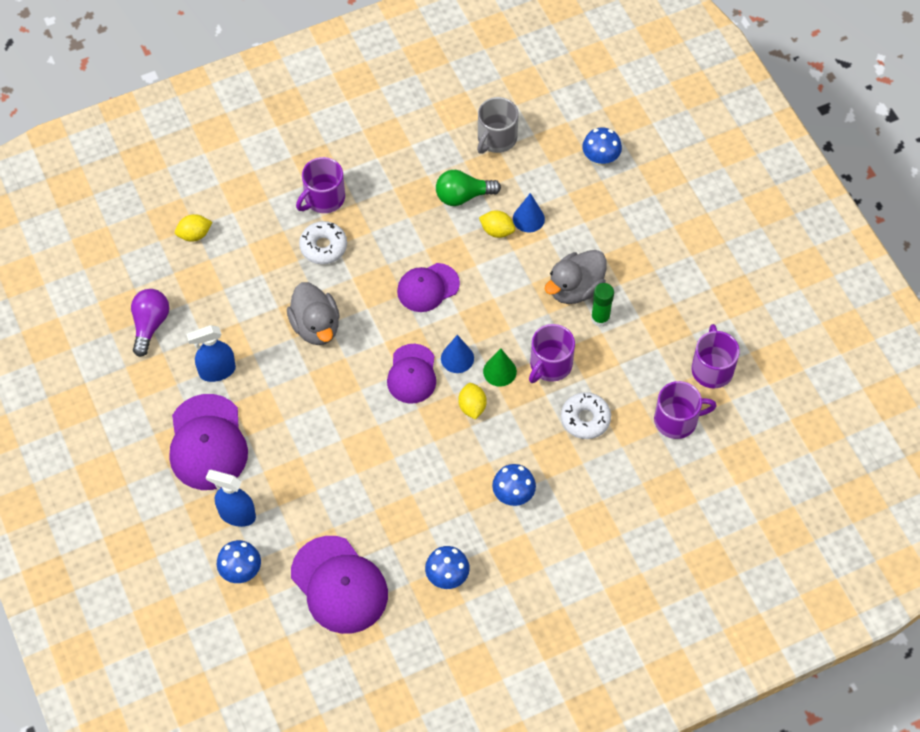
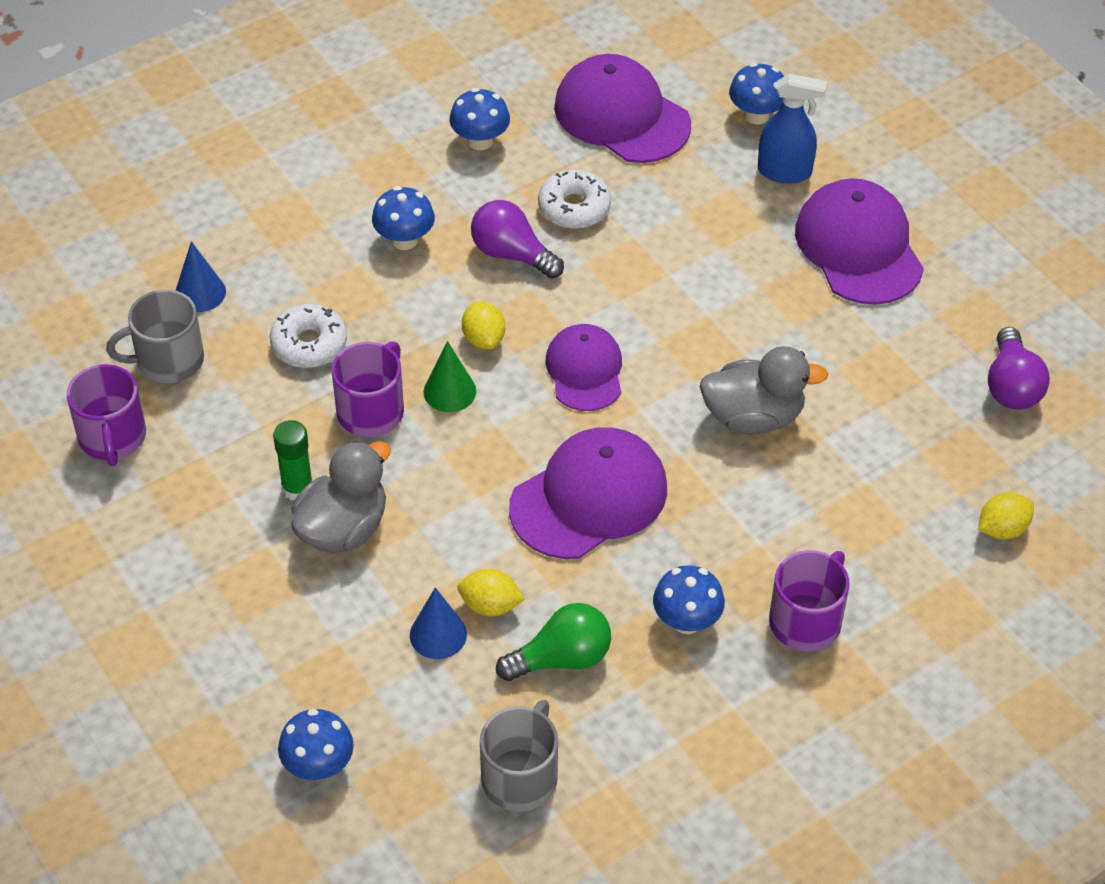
camera: 170 degrees right, 10 degrees down
blue spray bottle [186,325,236,382] -> none
grey duck [287,282,340,345] -> grey duck turned 120 degrees clockwise [699,346,828,434]
white donut [299,221,347,264] -> white donut moved to [538,170,611,229]
purple cap [397,263,460,312] -> purple cap [509,427,667,559], size x1.56
blue cone [441,335,474,373] -> blue cone moved to [175,241,226,312]
purple mug [654,381,716,439] -> grey mug [106,289,204,383]
none -> purple light bulb [471,200,564,279]
none -> blue mushroom [653,565,725,634]

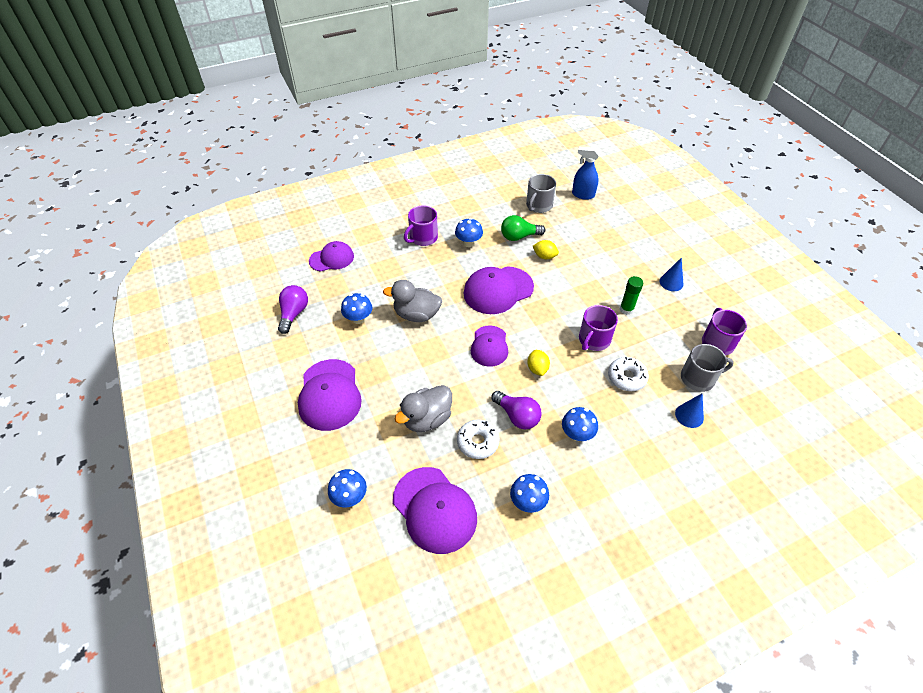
camera: 170 degrees left, 0 degrees up
blue mushroom [278,709,354,780] -> blue mushroom moved to [341,293,373,324]
grey duck [291,441,391,553] -> grey duck moved to [395,385,452,432]
blue cone [410,587,467,659] -> blue cone moved to [660,257,683,291]
green cone [423,341,476,412] -> none
blue spray bottle [758,74,827,183] -> blue spray bottle moved to [572,147,600,200]
yellow lemon [978,492,1034,540] -> purple cap [309,241,354,272]

